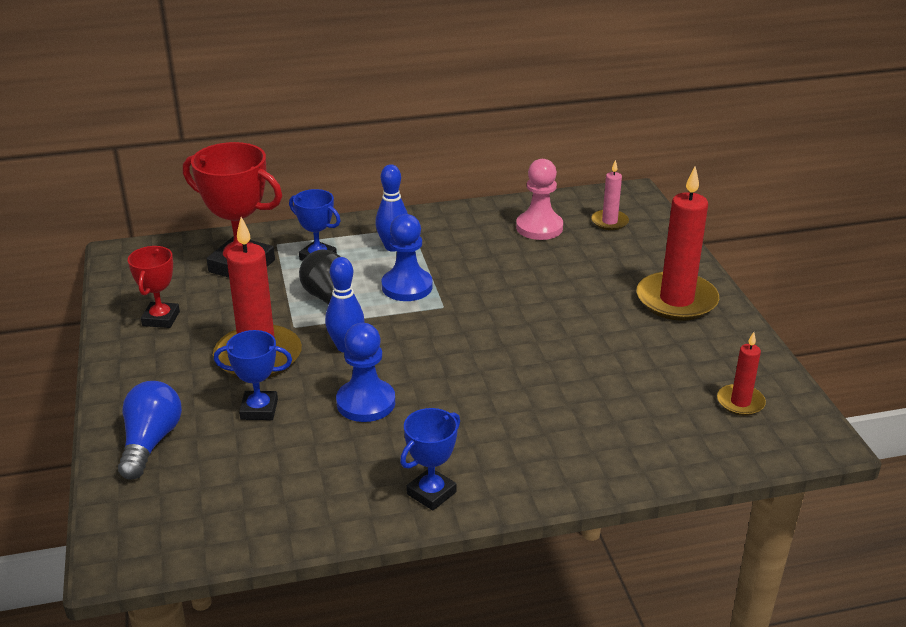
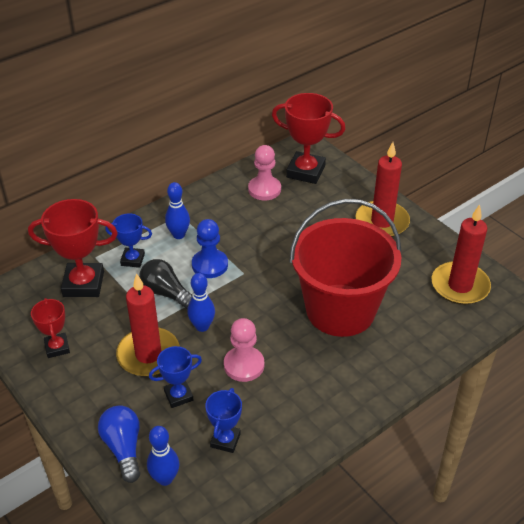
camera: 25 degrees left, 10 degrees up
blue pawn [336,323,395,422] -> pink pawn [224,318,264,382]
blue trophy [400,408,460,511] -> blue trophy moved to [205,388,242,453]
pink candle [591,160,629,230] -> red trophy [272,93,345,184]
red candle [717,332,766,416] -> red candle [432,204,491,305], size x1.94
none -> blue bowling pin [147,426,180,486]
none -> red bucket [290,199,402,337]

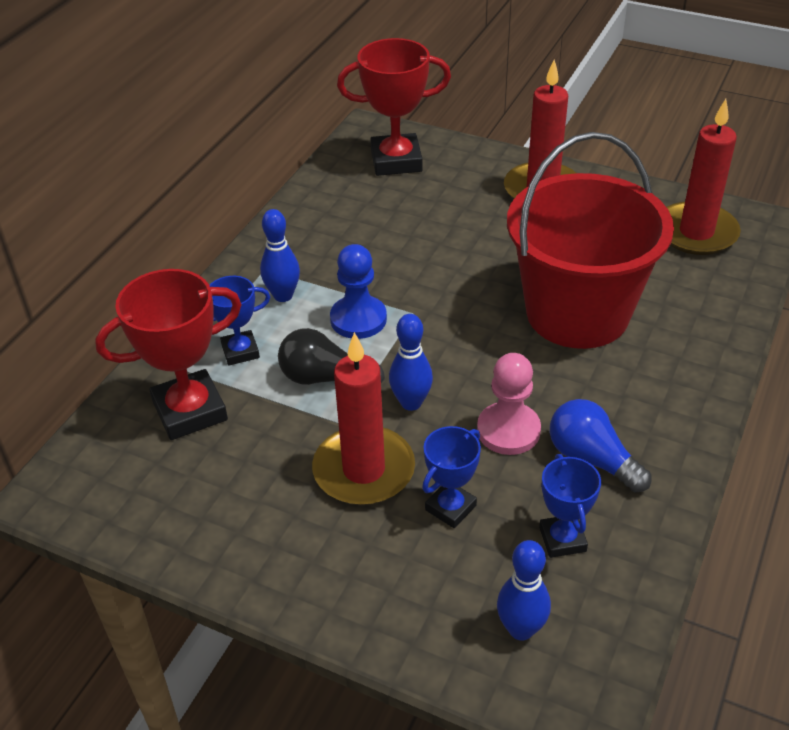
camera: 25 degrees left, 0 degrees up
red trophy [31,298,70,358] -> none
blue light bulb [98,405,140,483] -> blue light bulb moved to [550,399,652,493]
pink pawn [248,145,281,200] -> none

